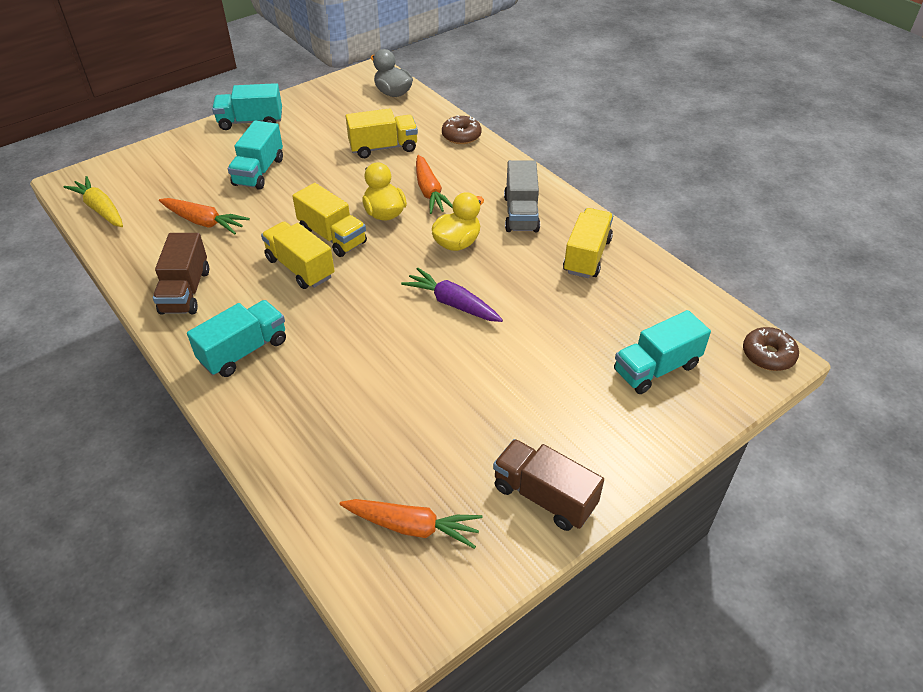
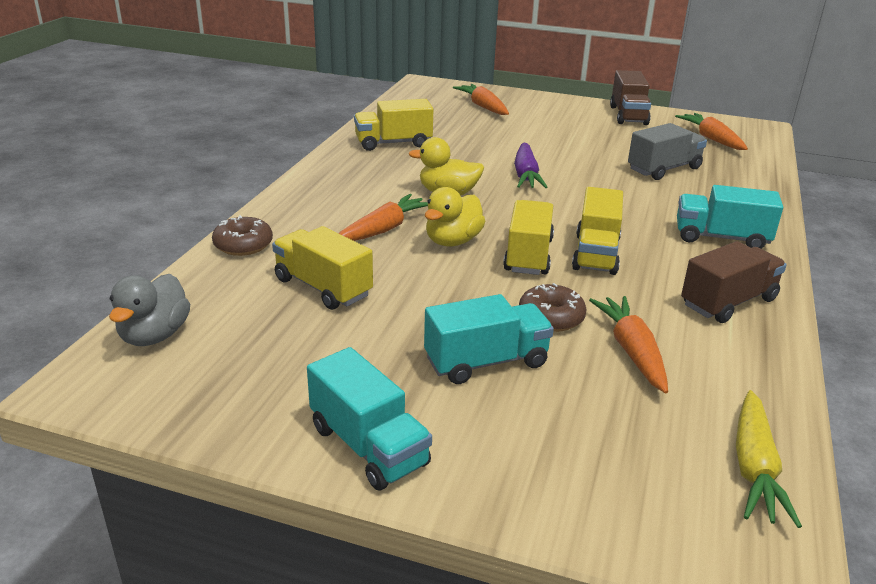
camera: 125 degrees left, 15 degrees down
grey truck [504,160,540,232] -> grey truck moved to [628,123,707,180]
turquoise truck [614,310,711,394] -> orange carrot [452,84,509,115]
brown donut [743,327,799,371] -> brown donut moved to [519,283,586,332]

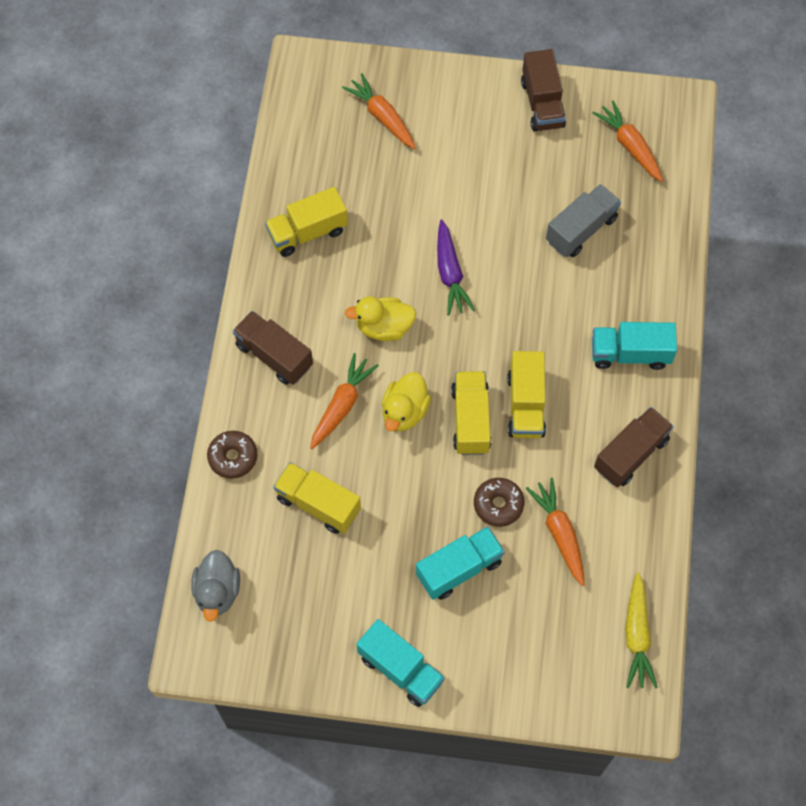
camera: 10 degrees left, 35 degrees up
none -> brown truck [233,311,313,385]

